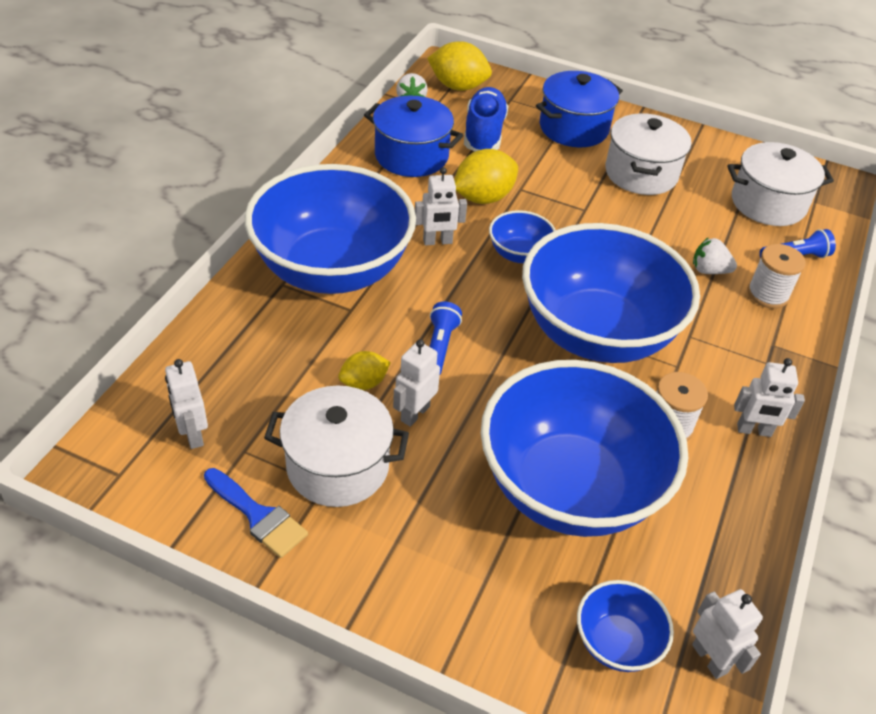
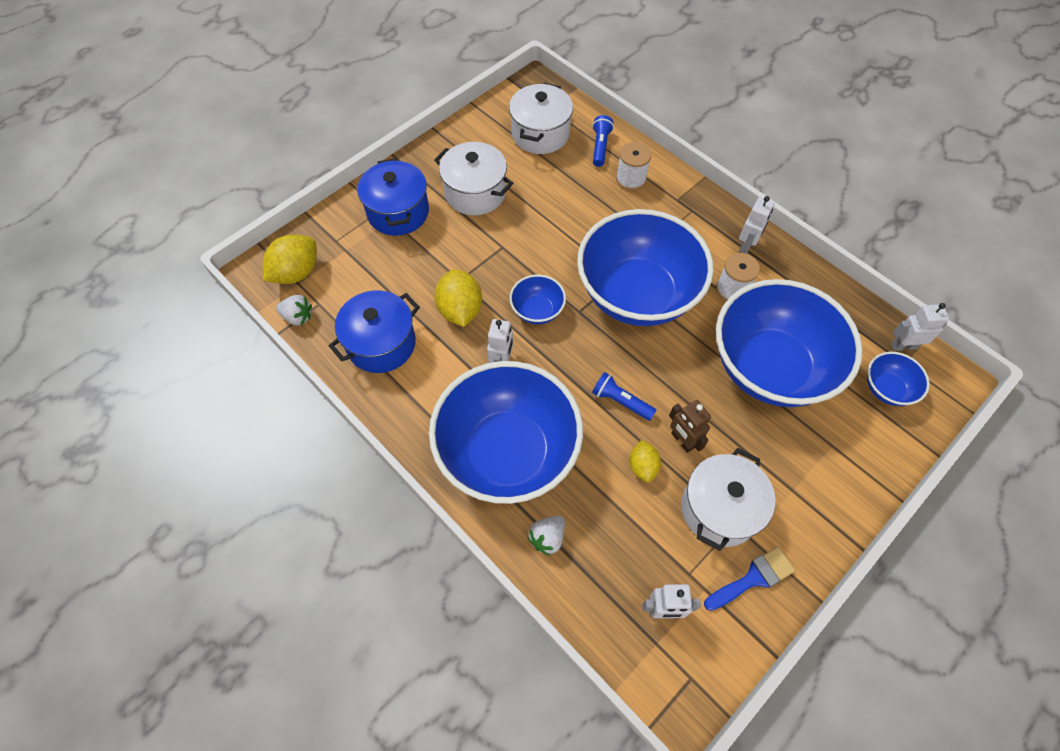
camera: 65 degrees left, 15 degrees up
white robot [393,339,440,427] -> brown robot [669,400,711,453]
blue shoe [464,87,508,151] -> none
white strawberry [693,237,737,274] -> white strawberry moved to [527,516,565,556]

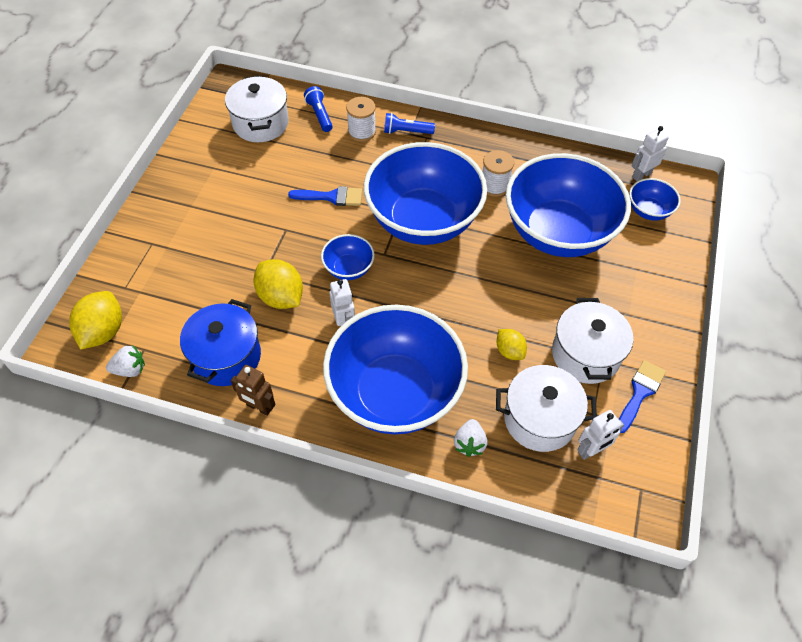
camera: 30 degrees left, 5 degrees down
blue pot [357,158,429,236] -> none
white pot [434,142,513,215] -> white pot moved to [496,365,597,452]
blue flashlight [592,372,656,421] -> blue flashlight moved to [384,113,435,134]
brown robot [669,400,711,453] -> brown robot moved to [231,365,275,416]
white robot [739,196,774,254] -> none
none -> blue brush [288,186,362,206]

